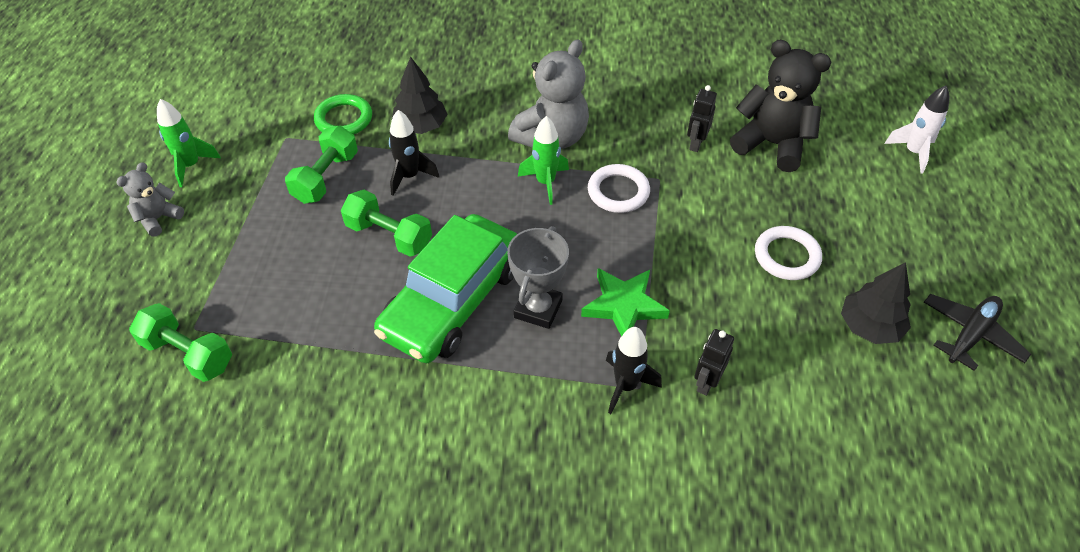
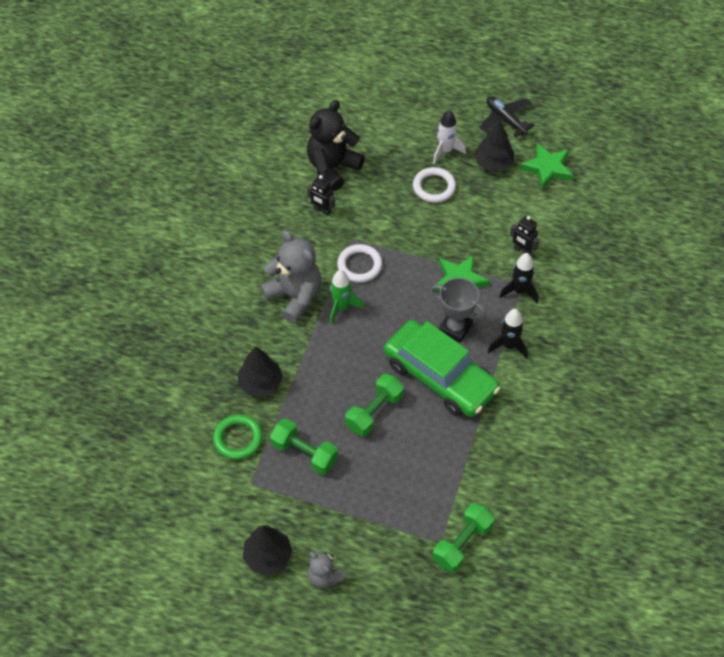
camera: 80 degrees left, 5 degrees up
green rocket [157,99,221,187] -> black tree [243,525,292,575]
black rocket [389,110,439,196] -> black rocket moved to [487,309,528,359]
white rocket [884,86,949,174] -> white rocket moved to [433,110,466,164]
none -> green star [520,143,573,189]

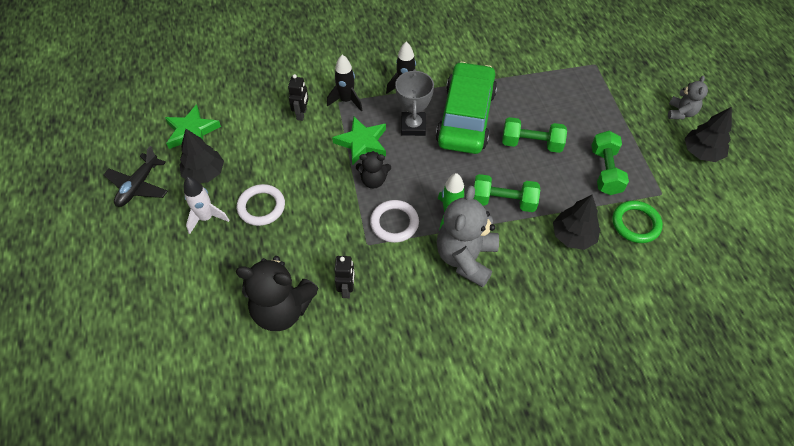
camera: 120 degrees left, 0 degrees up
green dumbbell [433,503,494,573] -> green dumbbell moved to [473,174,540,212]
none -> black teddy bear [356,151,391,188]

